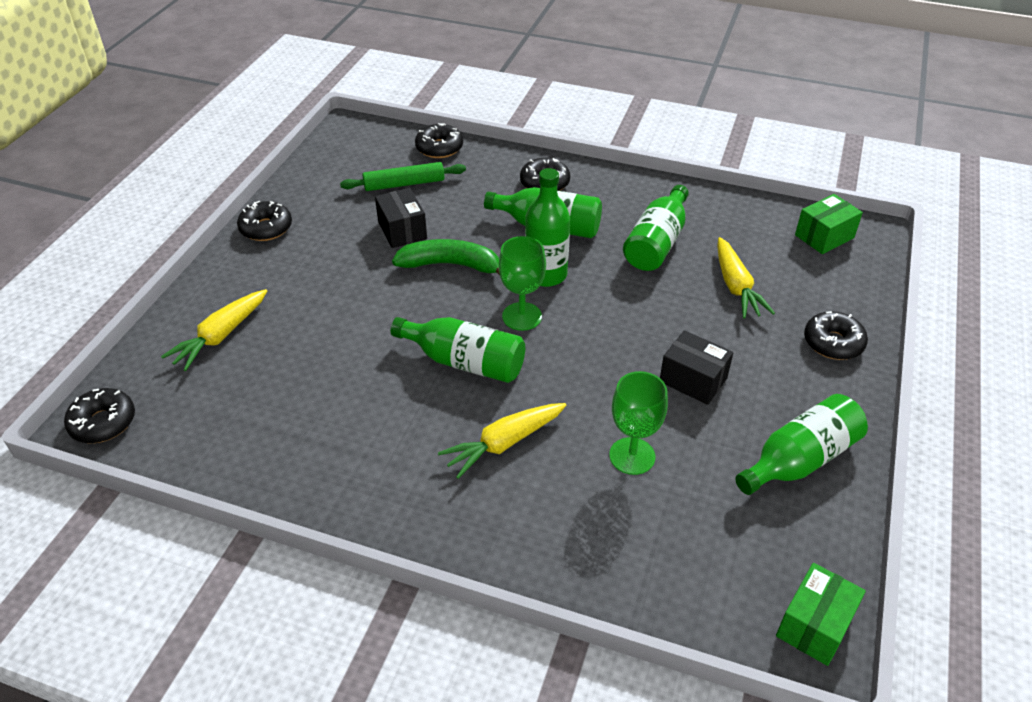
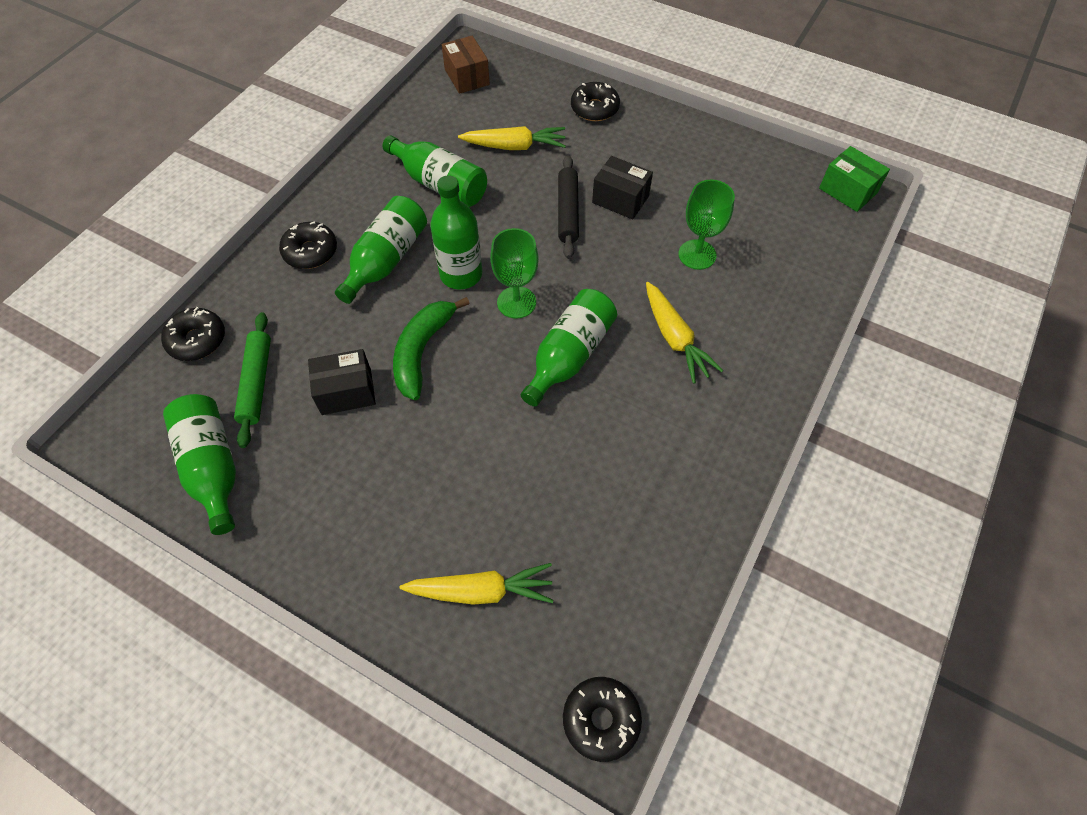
camera: 80 degrees left, 15 degrees up
yellow carrot [161,289,267,371] -> yellow carrot turned 45 degrees counterclockwise [399,563,554,605]
black donut [237,201,292,241] -> none
black box [660,330,733,405] -> black box turned 75 degrees clockwise [592,156,653,219]
green bottle [735,394,868,495] -> green bottle moved to [163,394,236,535]
green box [795,194,863,254] -> brown box [442,36,490,94]
none -> black rolling pin [558,155,579,259]

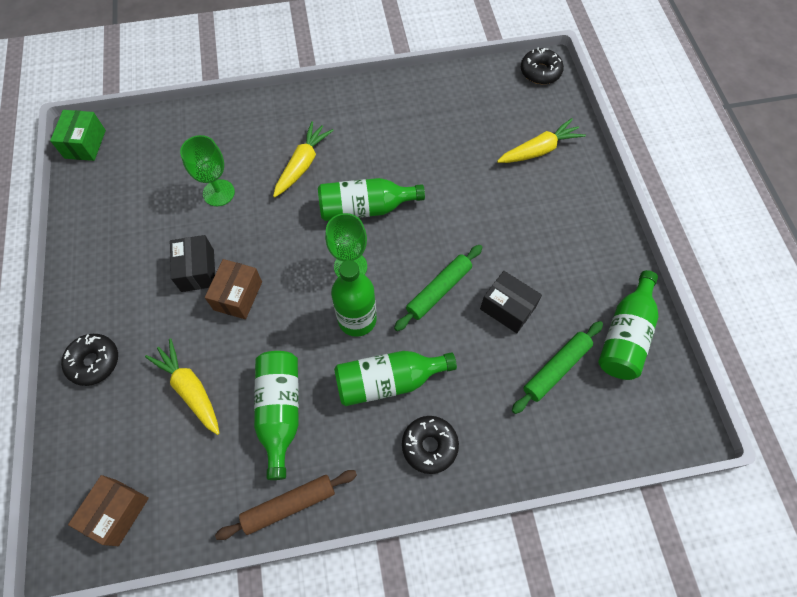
camera: 130 degrees left, 5 degrees up
black donut [161,307,225,361] -> none
green banana [393,297,470,400] -> green rolling pin [394,245,483,331]
yellow carrot [399,563,554,605] -> yellow carrot turned 105 degrees clockwise [497,118,586,163]
black rolling pin [558,155,579,259] -> brown box [205,259,262,319]
none -> brown rolling pin [215,470,357,540]

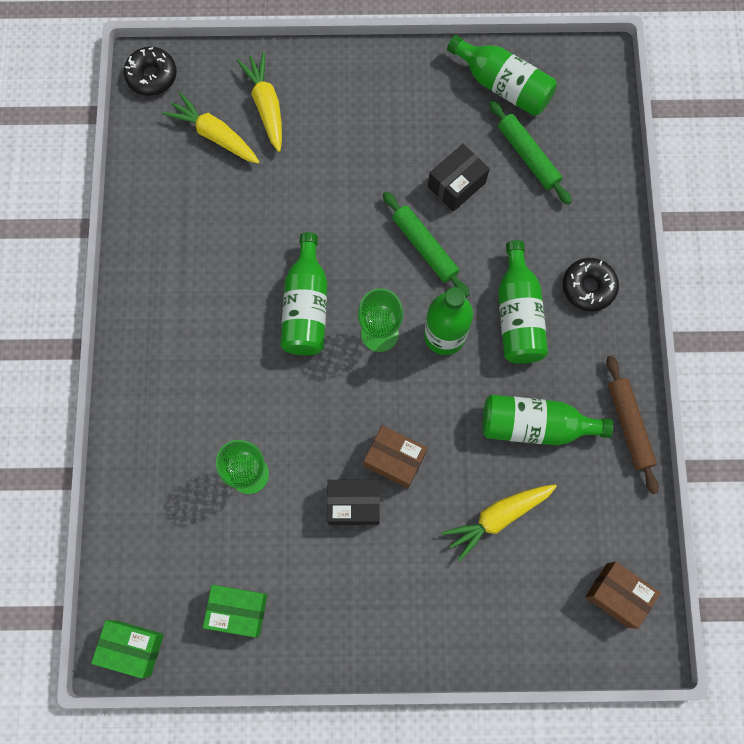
camera: 80 degrees left, 10 degrees up
black donut [61,334,118,386] -> none
yellow carrot [273,121,334,197] -> yellow carrot moved to [162,92,260,164]
none -> green box [203,585,267,637]

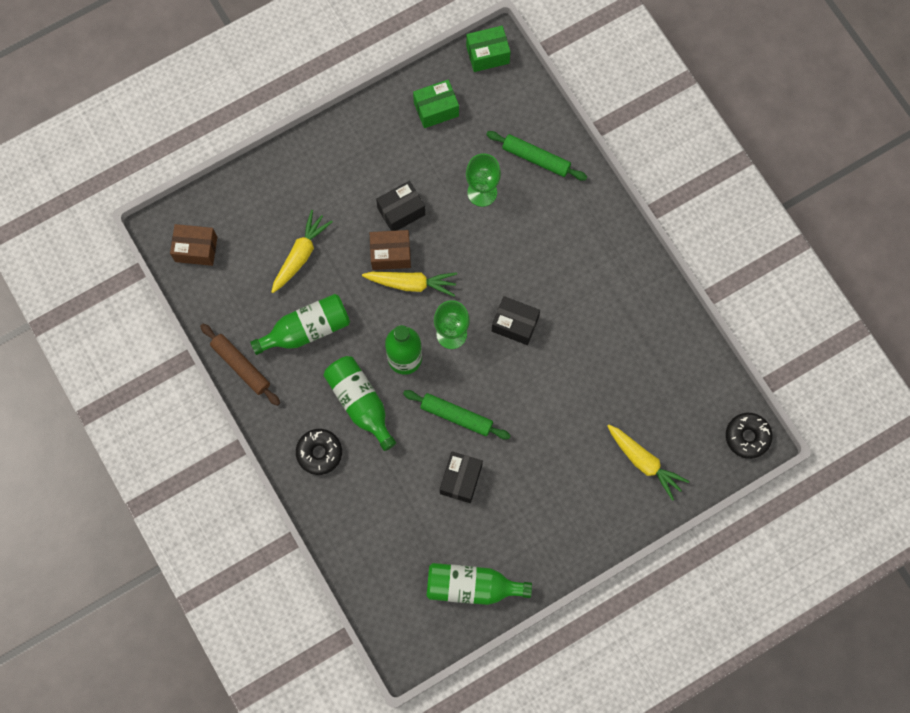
camera: 150 degrees right, 0 degrees up
yellow carrot [162,92,260,164] -> yellow carrot moved to [362,272,457,297]
green bottle [281,232,327,355] -> black box [492,296,540,345]
green rolling pin [489,100,572,205] -> green rolling pin moved to [486,131,587,181]

